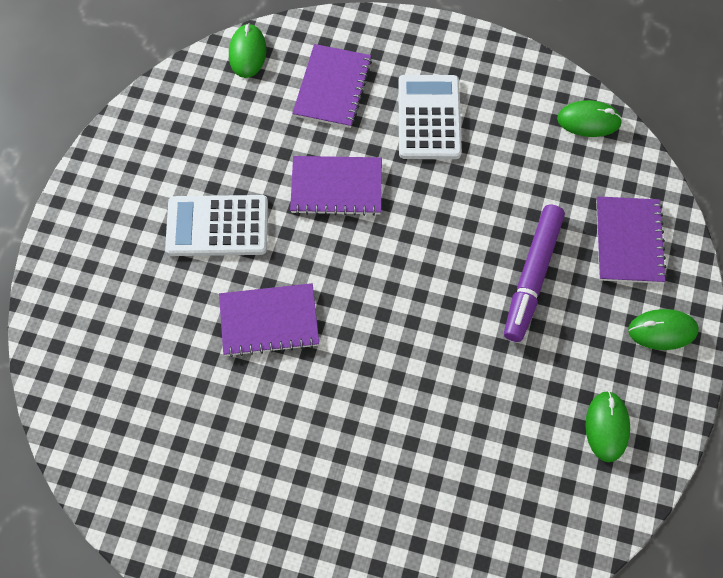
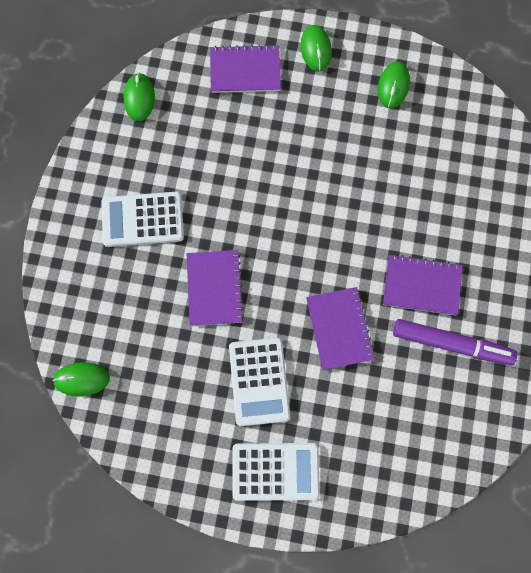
camera: 95 degrees left, 10 degrees up
purple notebook [292,44,372,128] -> purple notebook moved to [383,254,463,316]
purple marker [504,205,565,342] -> purple marker moved to [393,319,517,365]
green mouse [585,391,630,462] -> green mouse turned 75 degrees counterclockwise [378,62,410,108]
none -> white calculator [233,443,320,501]

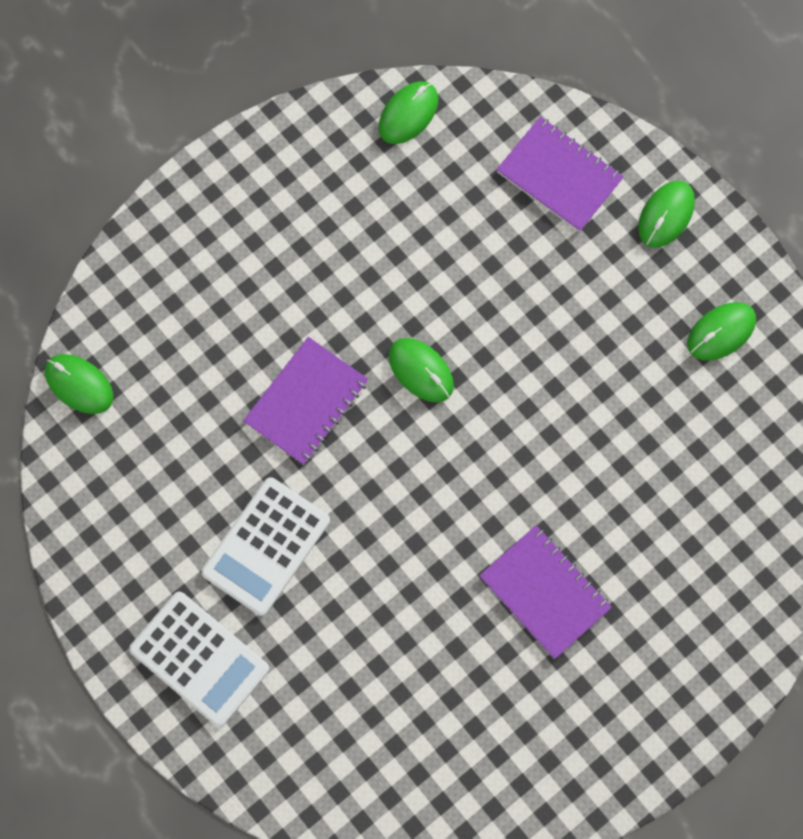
camera: 40 degrees right, 0 degrees up
white calculator [102,192,184,247] -> none
purple notebook [306,287,375,370] -> none
purple marker [393,319,517,365] -> none
none -> green mouse [388,338,454,402]

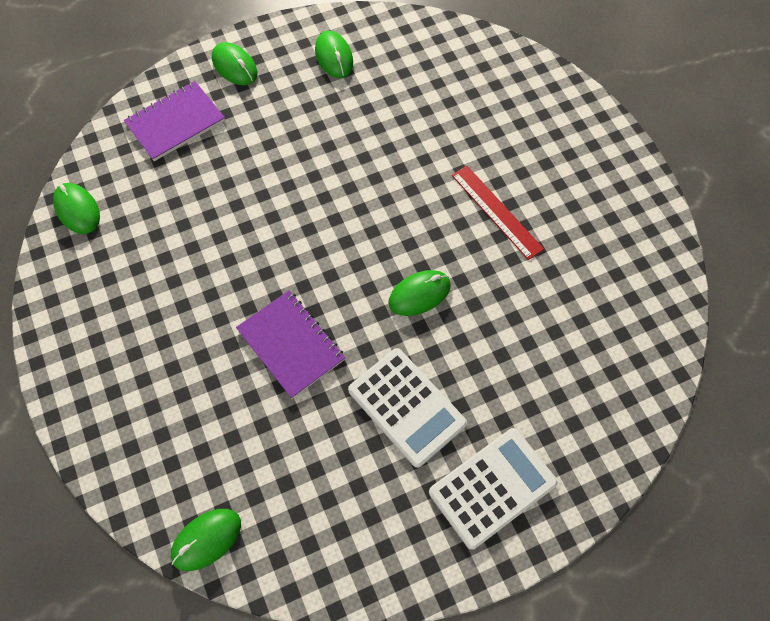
camera: 75 degrees left, 10 degrees down
green mouse [388,338,454,402] -> green mouse moved to [388,270,451,316]
purple notebook [479,525,612,659] -> red ruler [452,166,544,260]

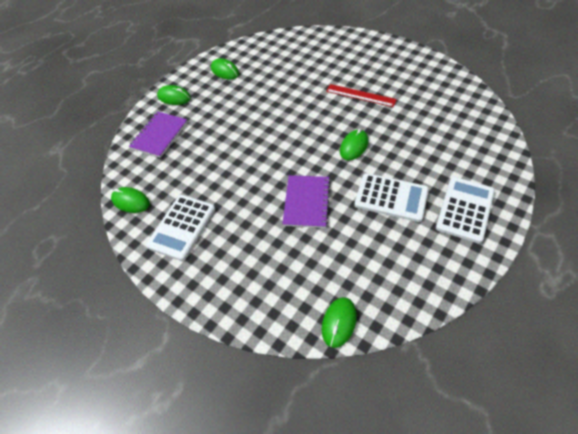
camera: 25 degrees left, 10 degrees down
purple notebook [236,290,345,399] -> purple notebook turned 75 degrees clockwise [282,175,331,228]
none -> white calculator [146,195,215,261]

